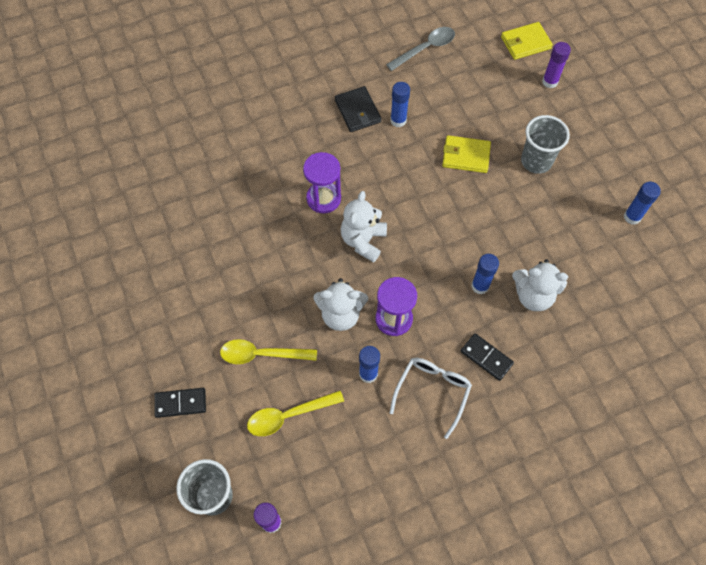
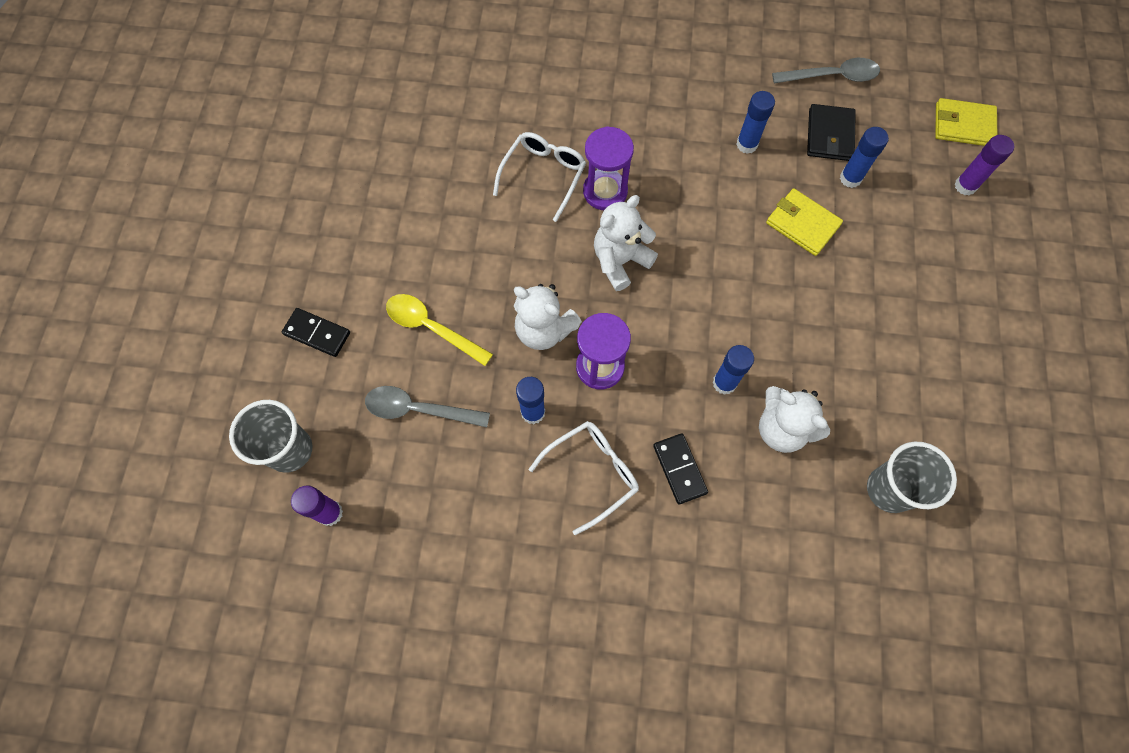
camera: 30 degrees right, 5 degrees up
yellow spoon [247,391,344,436] -> grey spoon [365,386,490,427]
black wallet [335,86,381,132] -> black wallet moved to [807,104,856,161]
grey cup [521,115,570,174] -> grey cup moved to [867,442,957,513]
blue glue stick [624,182,661,225] -> blue glue stick moved to [840,127,889,188]
none -> white glasses [493,132,586,222]

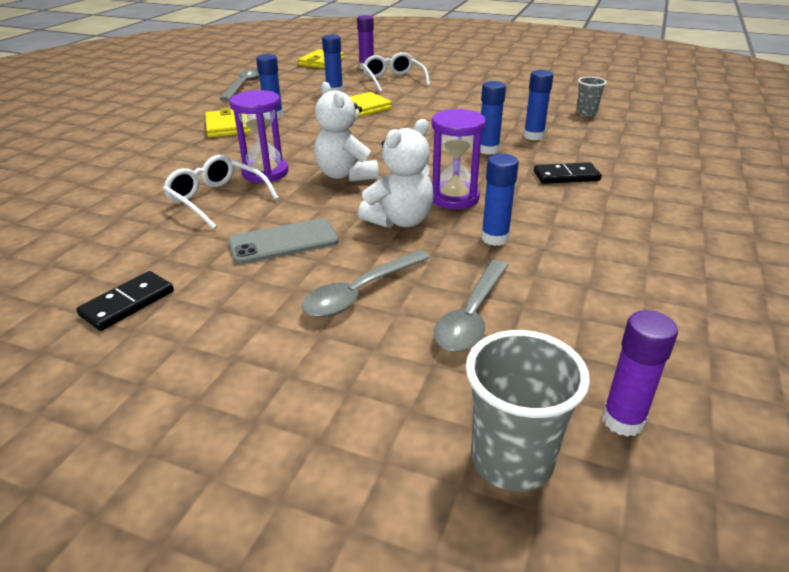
camera: 75 degrees left, 35 degrees down
black domino [282,308,350,357] -> black domino moved to [76,271,174,331]
yellow spoon [386,294,493,366] -> grey spoon [301,250,430,317]
white glasses [529,421,639,535] -> white glasses moved to [362,52,430,93]
white teddy bear [759,386,830,453] -> blue glue stick [524,70,553,140]
black wallet [807,104,856,161] -> none
grey cup [867,442,957,513] -> grey cup [576,77,607,116], size x0.59
none -> yellow wallet [205,108,250,138]
none -> grey phone [228,218,339,264]

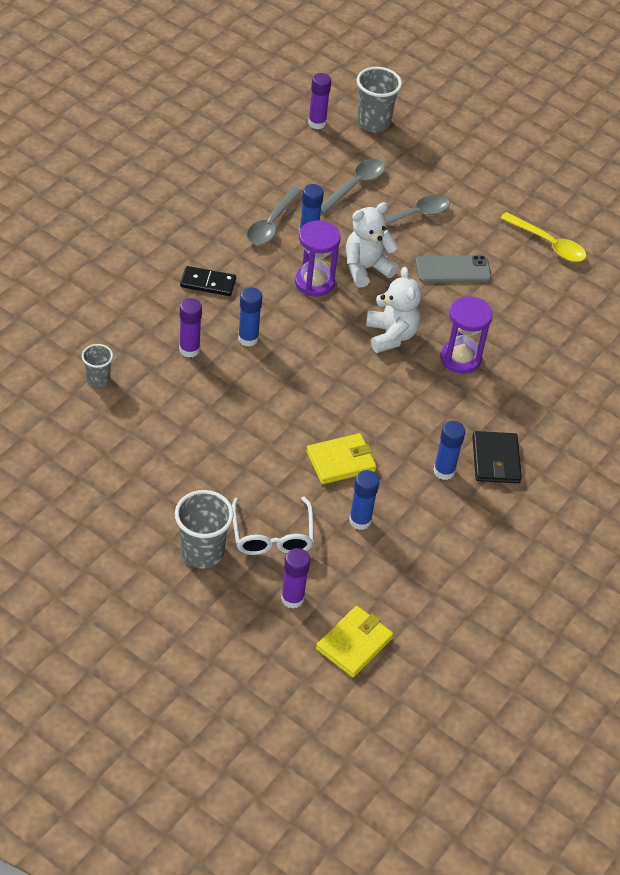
camera: 170 degrees left, 15 degrees up
black domino [76,271,174,331] -> yellow spoon [501,212,586,262]
white glasses [163,155,279,229] -> none
yellow wallet [205,108,250,138] -> black wallet [472,431,522,483]
grey spoon [220,68,259,101] -> grey spoon moved to [247,186,303,245]
blue glue stick [524,70,553,140] -> purple glue stick [179,298,202,358]
none -> grey cup [175,490,234,569]

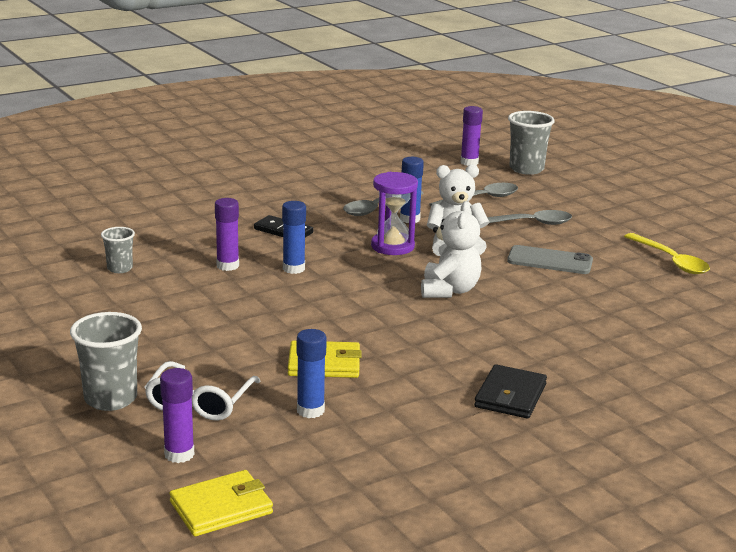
camera: 25 degrees right, 25 degrees down
blue glue stick [433,421,465,480] -> none
purple hourglass [440,296,492,374] -> none

